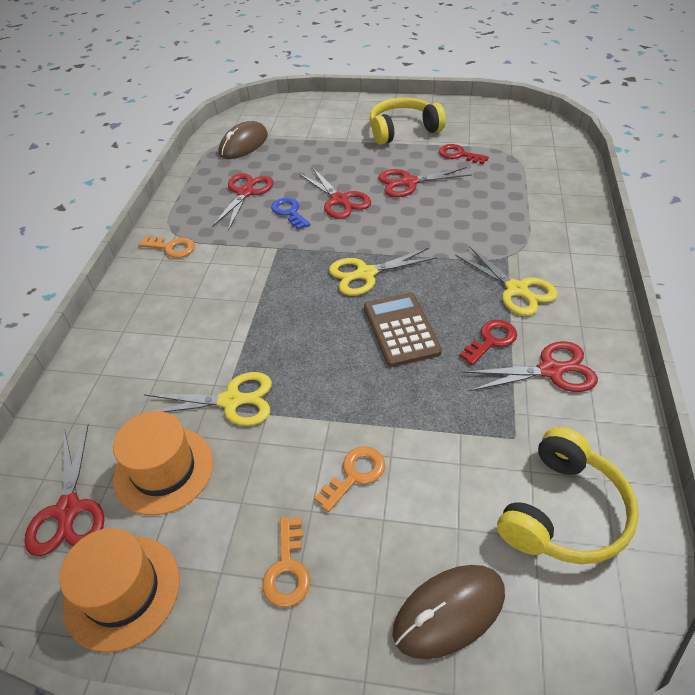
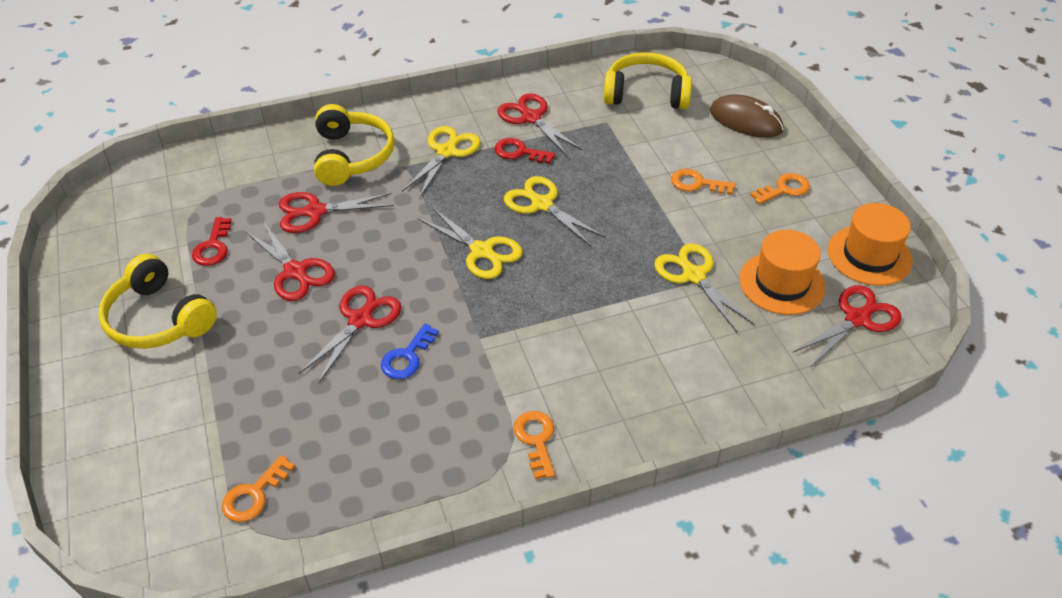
camera: 120 degrees left, 0 degrees up
red scissors [212,173,273,231] -> red scissors moved to [279,192,394,233]
brown mouse [219,121,268,159] -> orange key [222,455,295,522]
brown calculator [364,293,442,367] -> yellow scissors [504,176,606,246]
none -> yellow headphones [314,104,395,186]

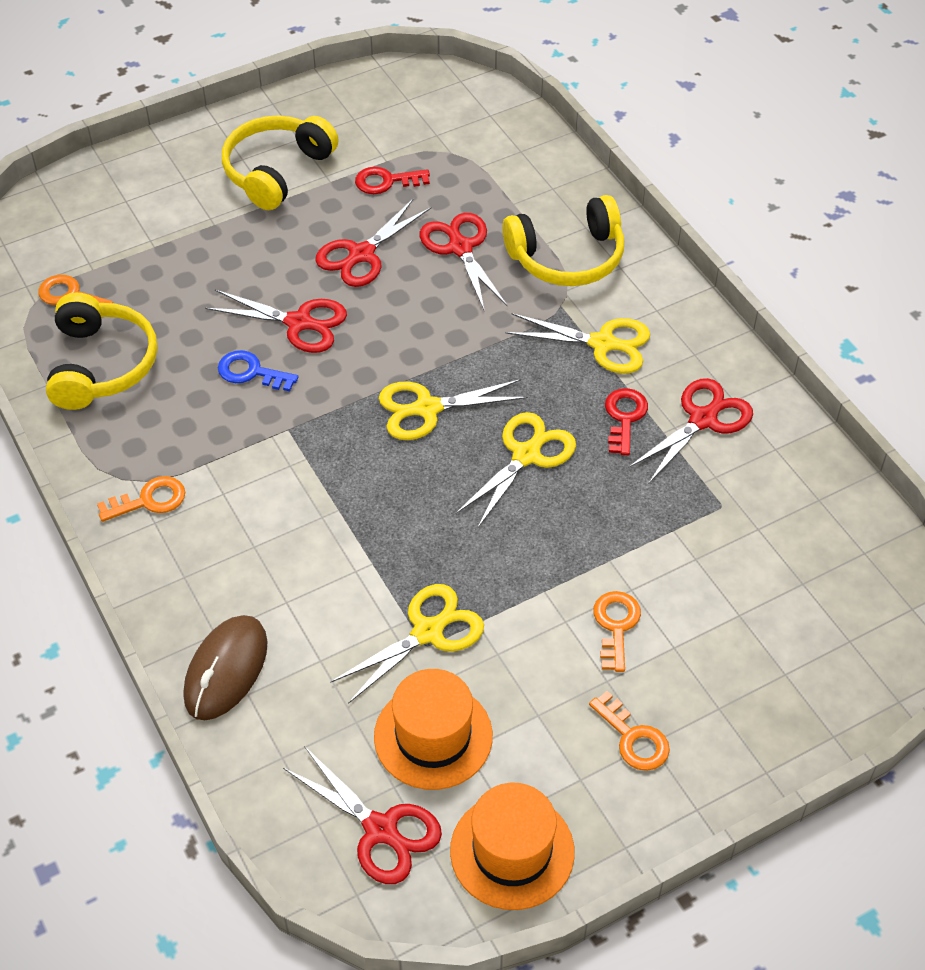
camera: 80 degrees right, 5 degrees up
yellow scissors [418,207,523,279] -> yellow scissors turned 45 degrees clockwise [379,379,528,440]
yellow headphones [604,52,692,109] -> yellow headphones moved to [46,293,157,410]
brown mouse [710,94,784,138] -> brown mouse moved to [183,615,268,720]

